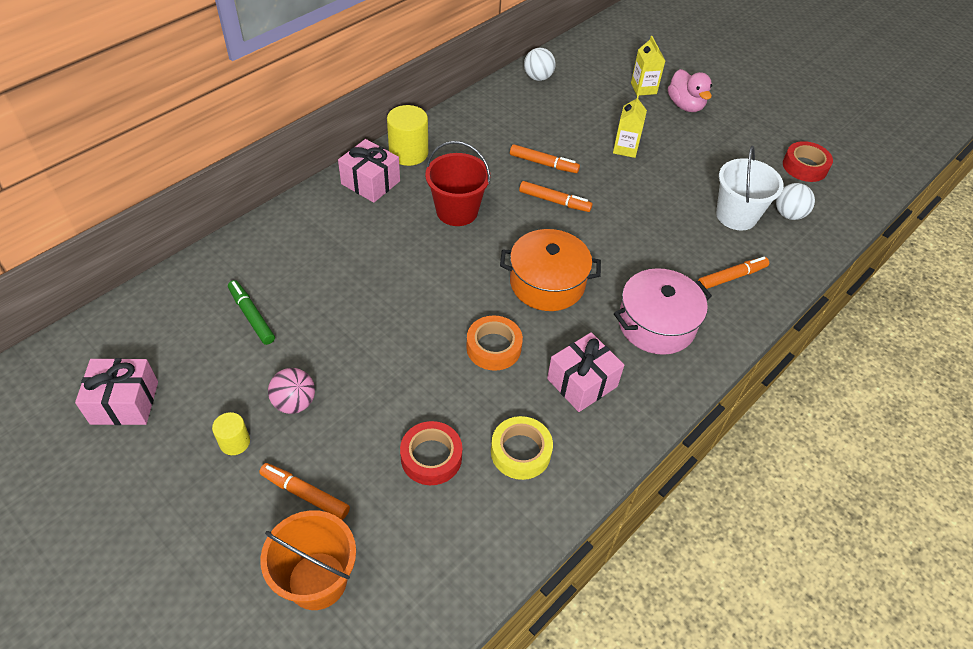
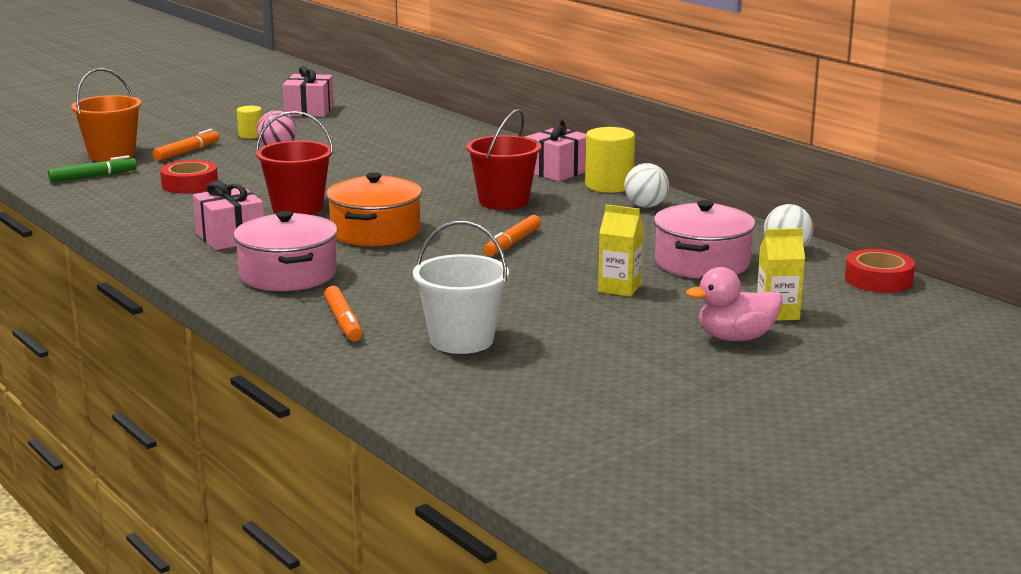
camera: 100 degrees right, 30 degrees down
green marker [228,280,275,345] -> green marker moved to [48,155,137,182]
orange tape [466,315,523,371] -> red bucket [255,111,334,215]
yellow tape [491,416,553,480] -> none
orange marker [510,144,580,173] -> none
white ball [776,183,815,220] -> white ball moved to [624,163,669,208]
red tape [783,141,833,182] -> red tape moved to [845,249,915,293]
none -> pink pot [654,200,755,279]

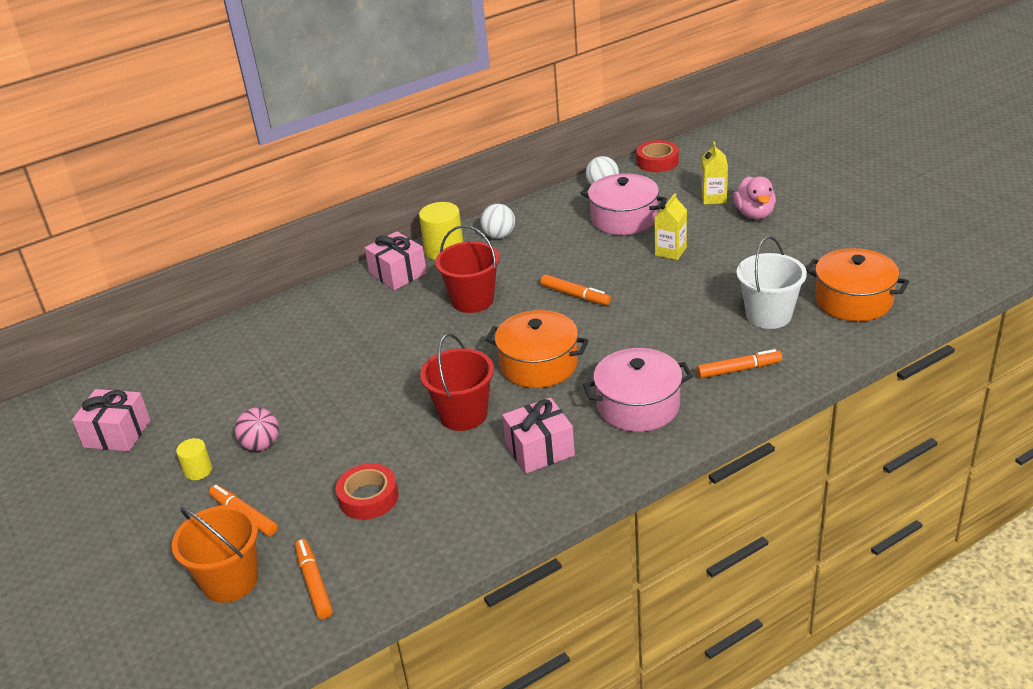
camera: 80 degrees left, 15 degrees up
green marker [48,155,137,182] -> orange marker [295,539,333,619]
none -> orange pot [806,248,909,321]

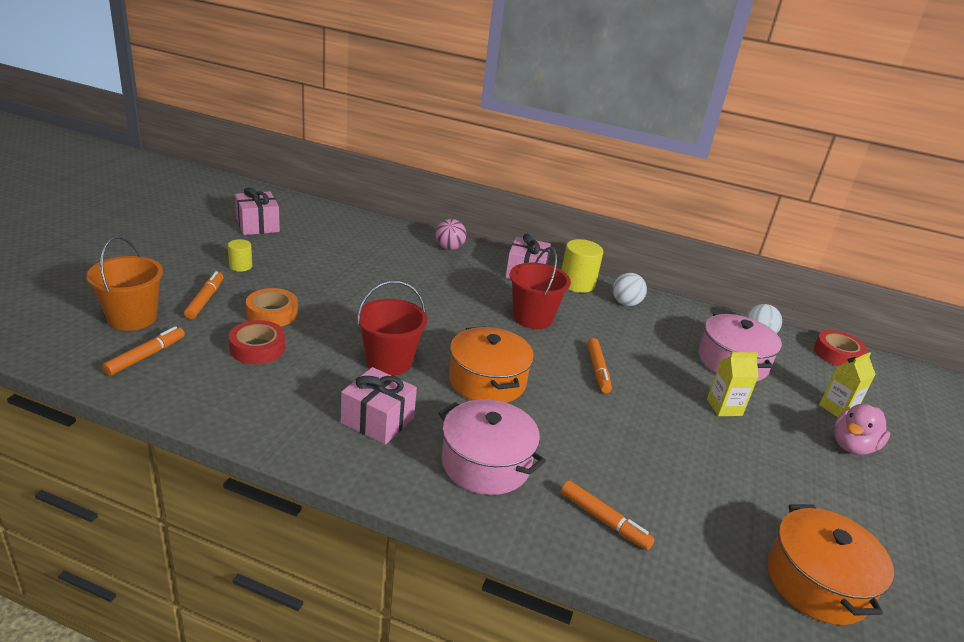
camera: 45 degrees right, 5 degrees down
pink ball [235,408,279,451] -> pink ball moved to [435,219,467,250]
white bucket [736,236,807,329] -> none
none -> orange tape [246,288,298,327]

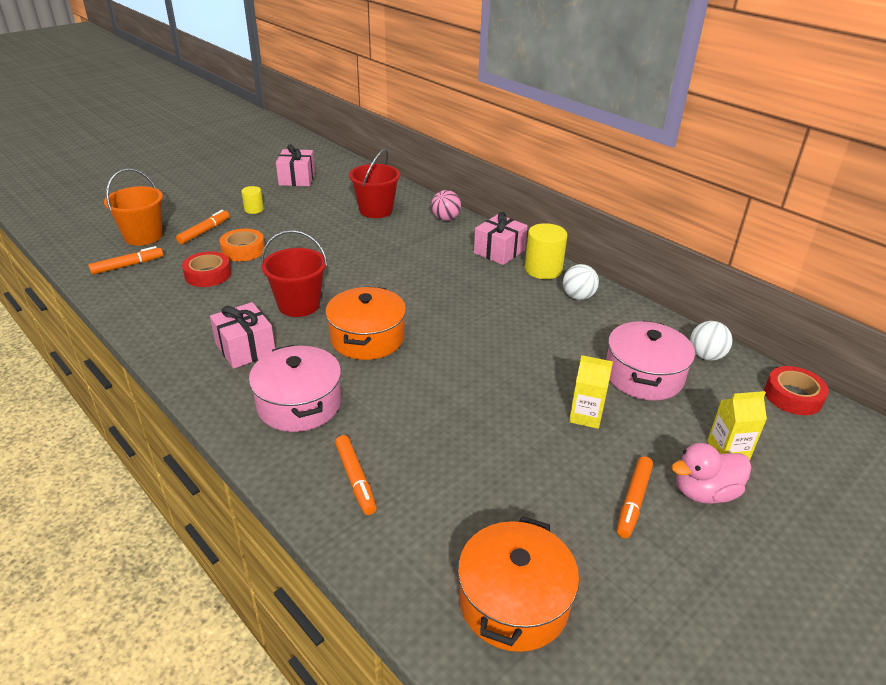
camera: 30 degrees right, 5 degrees up
red bucket [510,247,571,329] -> red bucket moved to [349,149,400,218]
orange marker [587,338,612,393] -> orange marker moved to [617,456,653,538]

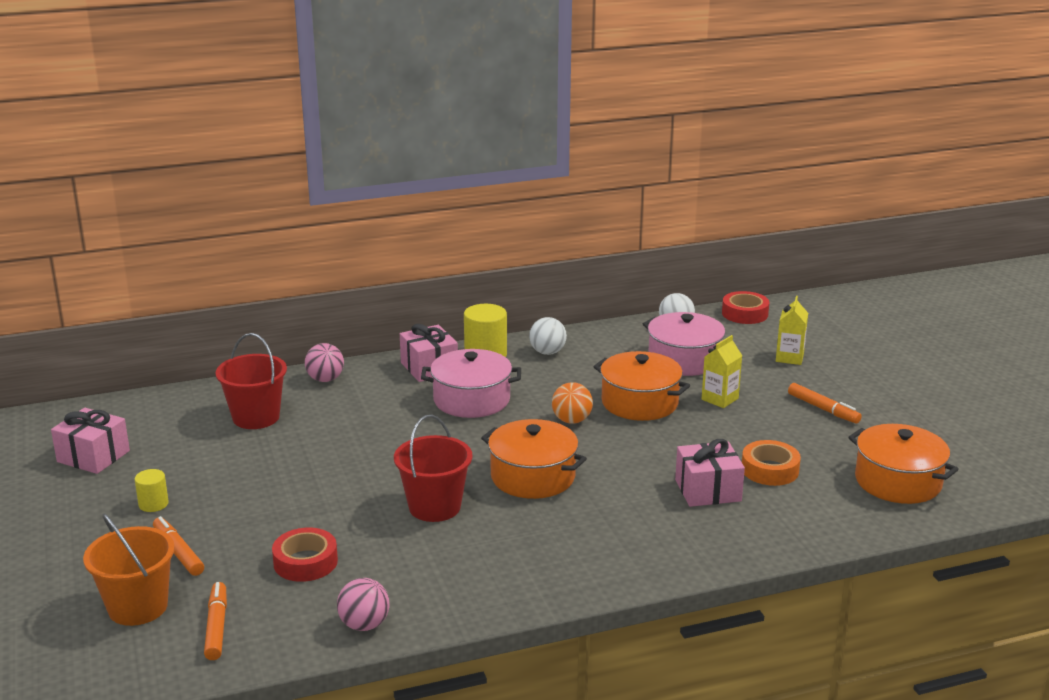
camera: 65 degrees left, 10 degrees down
pink gift [210,302,275,369] -> pink gift moved to [675,439,745,507]
orange tape [219,229,265,261] -> orange tape moved to [742,440,801,486]
pink pot [249,345,341,432] -> pink pot moved to [421,349,521,418]
orange marker [335,435,377,515] -> none
pink duck [671,443,751,504] -> none
none -> pink ball [337,578,389,631]
none -> orange ball [552,382,593,424]
none -> orange pot [593,351,690,421]

